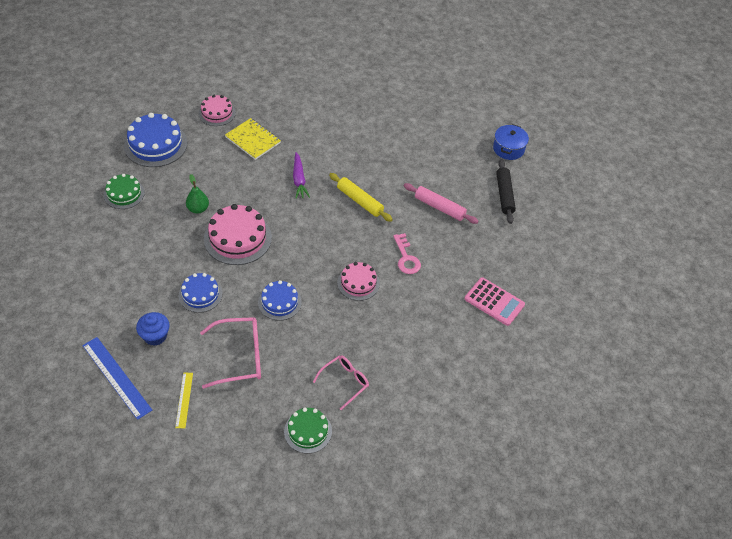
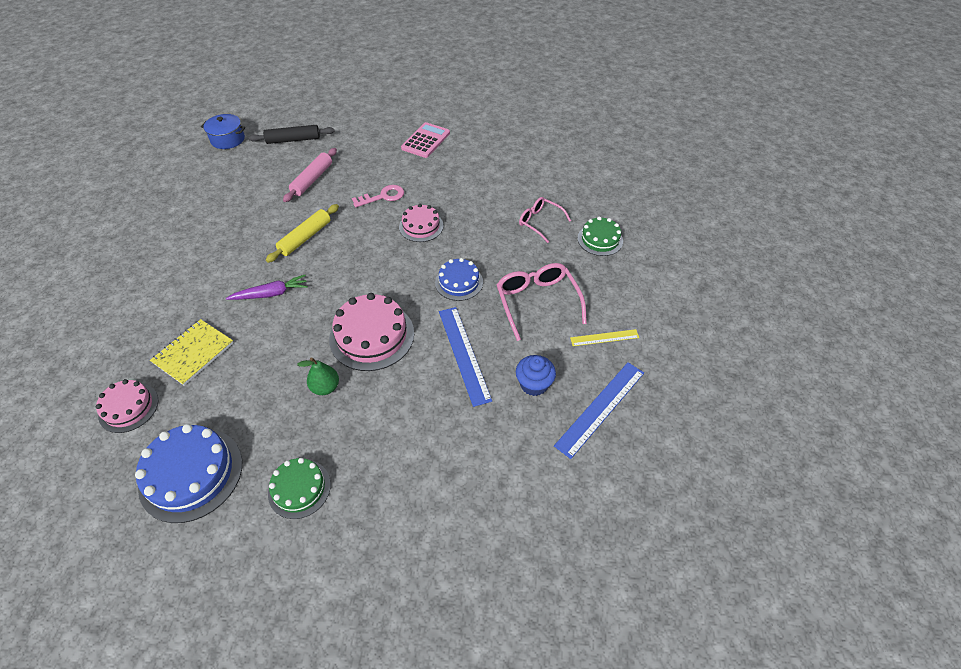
camera: 95 degrees left, 0 degrees up
blue cake [179,273,223,313] -> blue ruler [439,307,492,407]

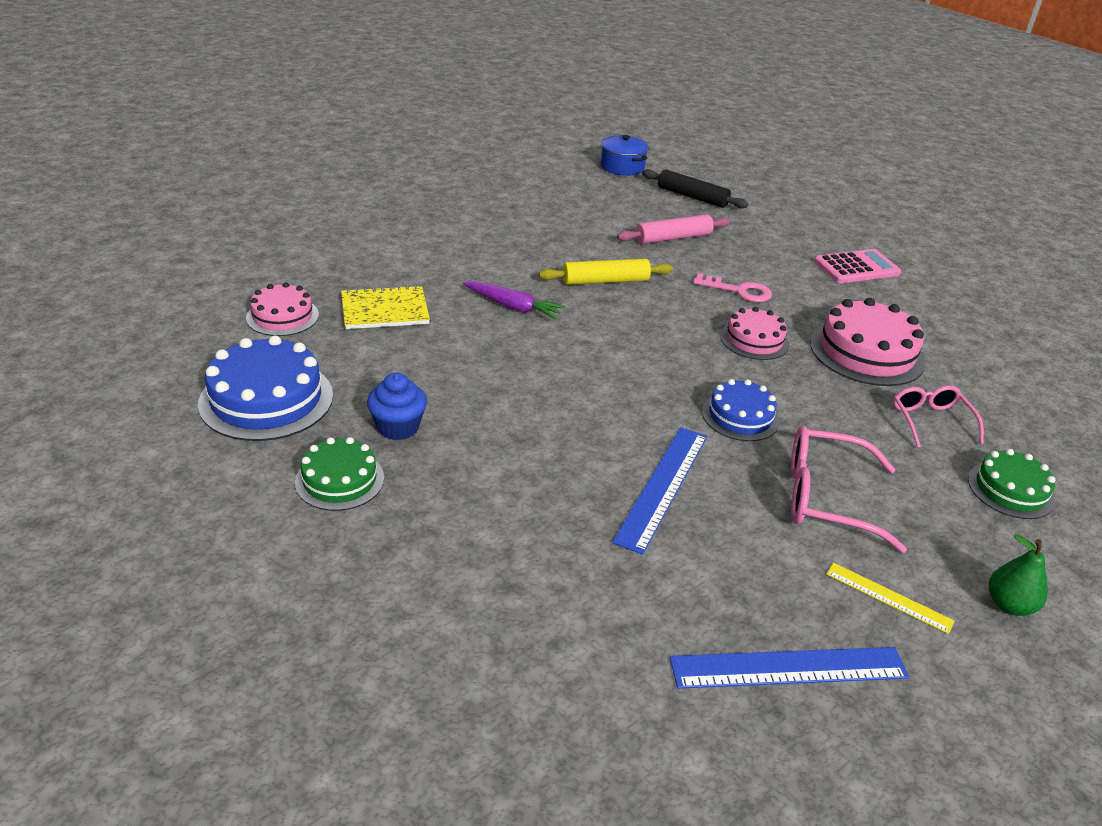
camera: 40 degrees right, 15 degrees down
green pear [297,357,339,395] -> green pear moved to [989,534,1048,616]
pink cake [329,293,414,371] -> pink cake moved to [810,298,926,386]
pink glasses [497,263,587,341] -> pink glasses turned 105 degrees counterclockwise [791,426,907,553]
blue cupcake [516,355,556,396] -> blue cupcake moved to [367,373,427,440]

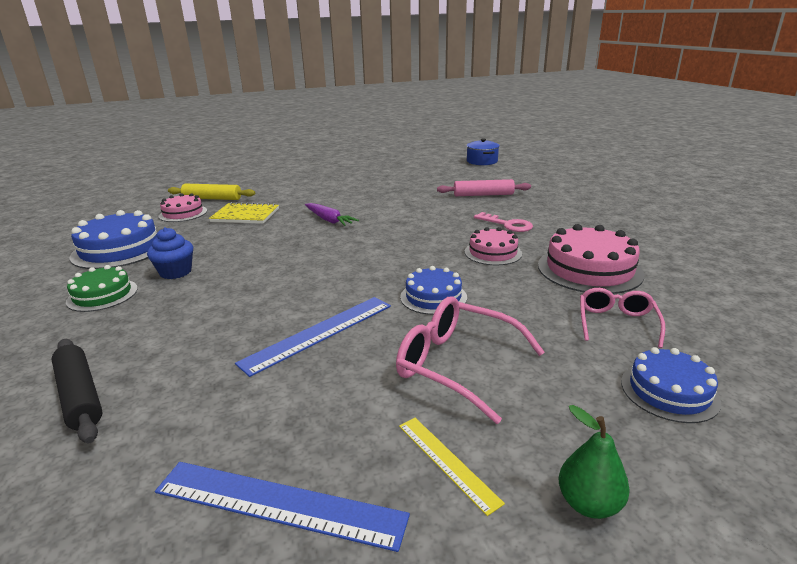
camera: 25 degrees right, 10 degrees down
yellow rolling pin [539,259,673,285] -> yellow rolling pin moved to [168,184,255,200]
black rolling pin [642,169,748,208] -> black rolling pin moved to [51,339,103,444]
pink calculator [814,249,901,283] -> none
green cake [968,449,1056,519] -> blue cake [621,347,721,423]

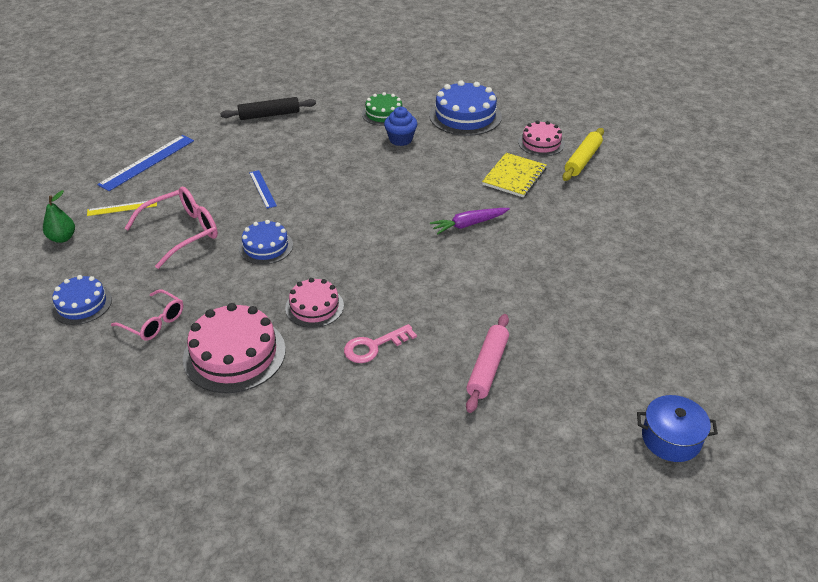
camera: 110 degrees right, 15 degrees up
blue ruler [235,297,391,377] -> blue ruler [249,170,277,209], size x0.58

